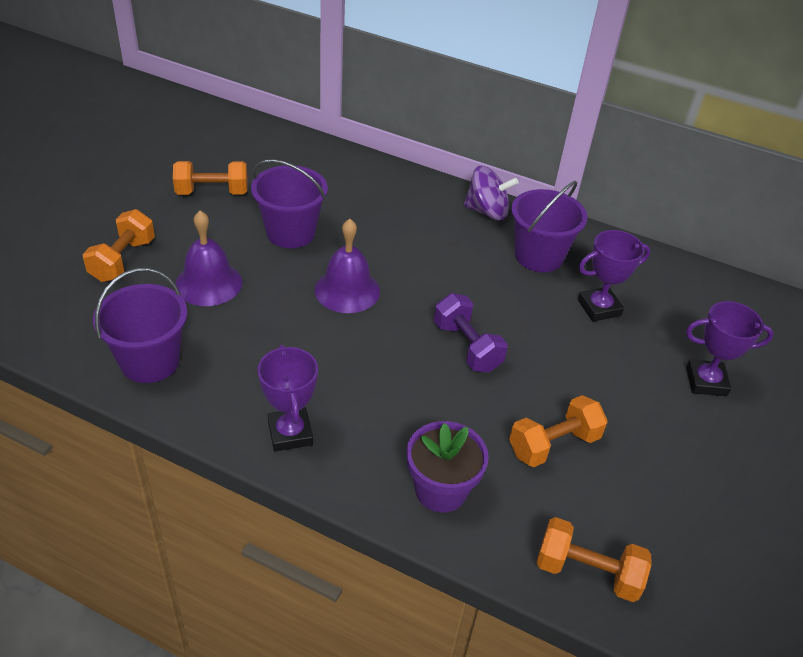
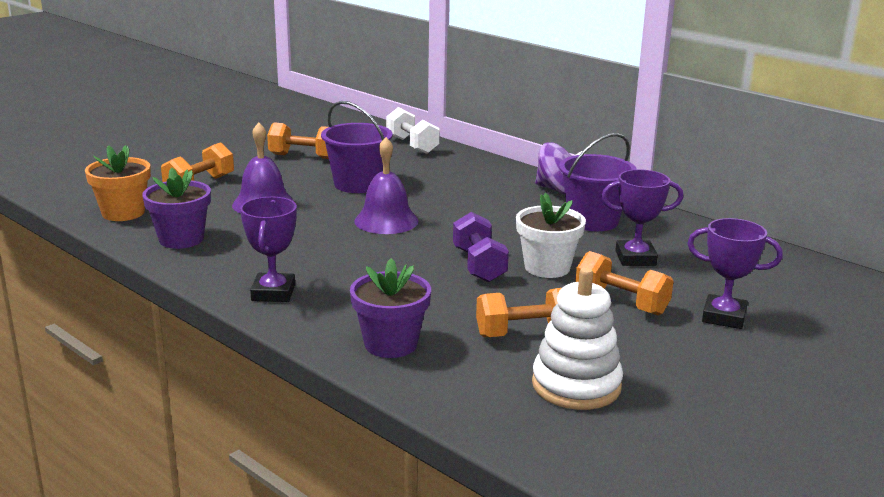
camera: 20 degrees right, 20 degrees down
purple bucket [93,268,187,383] -> purple flower pot [142,168,211,249]
orange dumbbell [537,517,651,602] -> orange dumbbell moved to [575,251,673,316]
none -> orange flower pot [85,145,151,221]
none -> white dumbbell [386,107,440,154]
none -> white flower pot [516,193,586,278]
none -> white stacking toy [532,267,623,410]

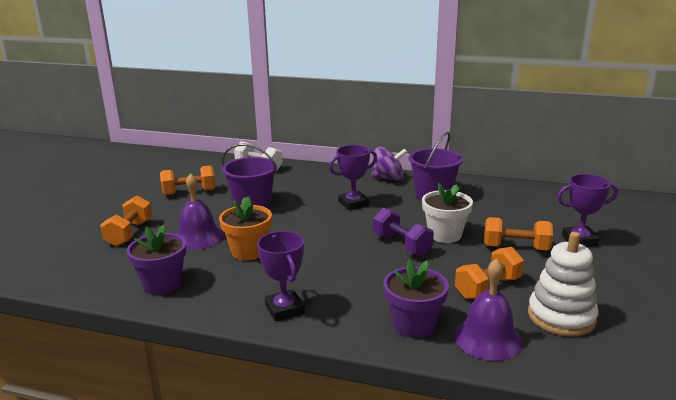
camera: 25 degrees left, 0 degrees up
orange flower pot [85,145,151,221] -> orange flower pot moved to [219,196,272,260]
purple bell [354,137,418,234] -> purple bell moved to [454,259,523,361]
purple trophy [601,169,683,266] -> purple trophy moved to [329,145,377,210]

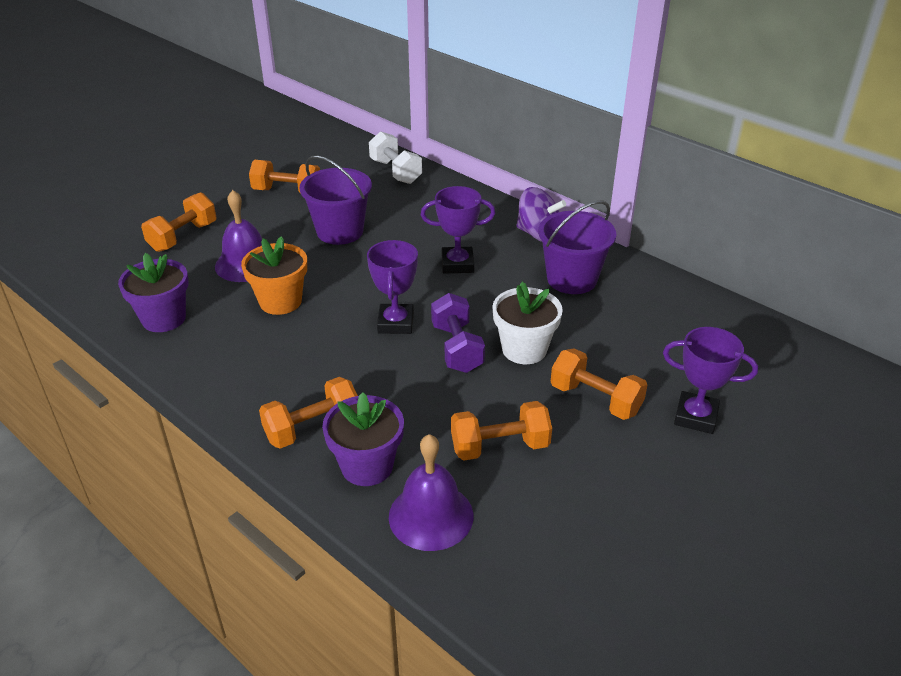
camera: 25 degrees right, 15 degrees up
purple trophy [257,231,305,321] -> purple trophy moved to [367,240,418,334]
white stacking toy [528,232,599,336] -> none
none -> orange dumbbell [259,377,358,449]

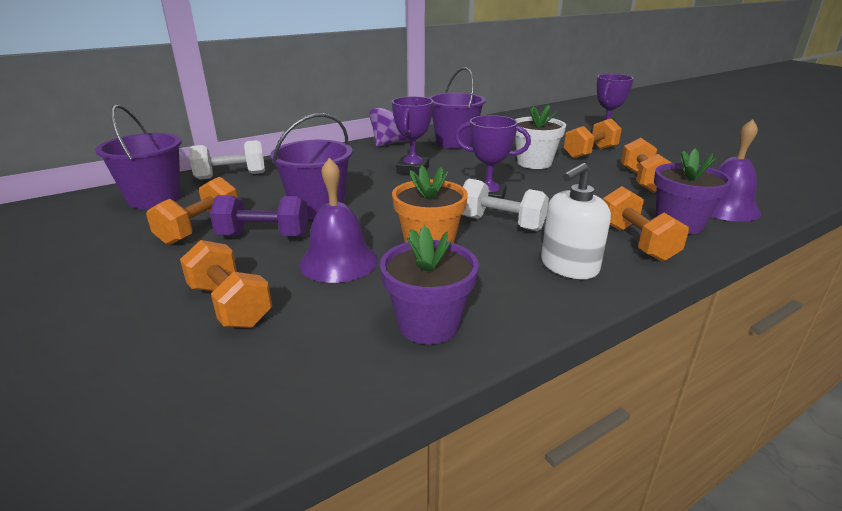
camera: 75 degrees left, 10 degrees down
purple dumbbell [431,293,485,373] -> purple dumbbell moved to [210,195,308,237]
none -> purple bucket [95,104,182,209]
none -> white dumbbell [462,179,549,231]
none -> white soap dispenser [541,163,611,279]

